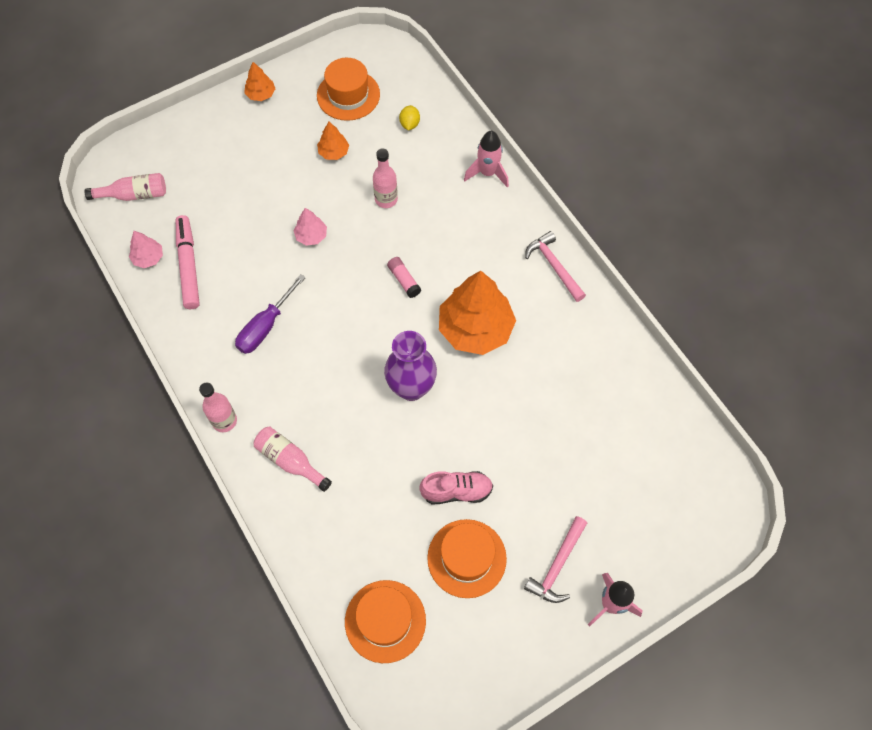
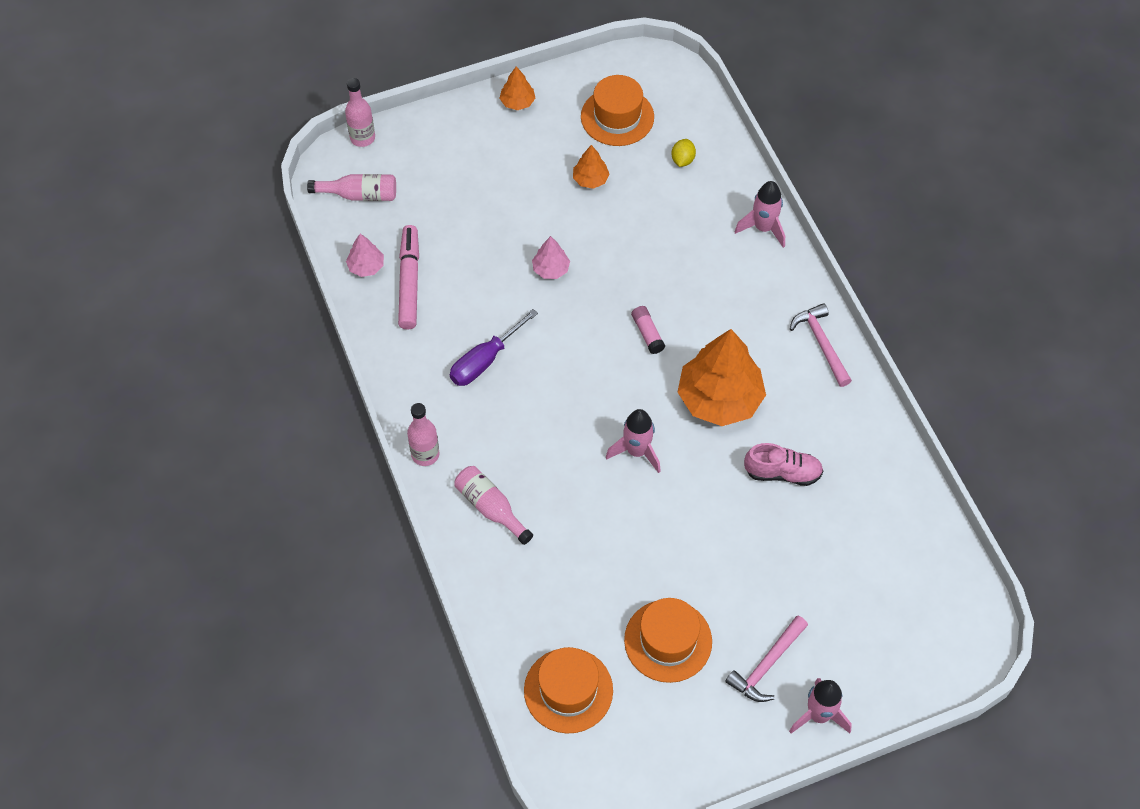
camera: 10 degrees right, 5 degrees down
pink bottle [373,148,398,208] -> pink bottle moved to [345,78,375,147]
purple vase [384,331,437,401] -> pink rocket [606,409,661,473]
pink shoe [419,471,493,504] -> pink shoe moved to [744,443,823,486]

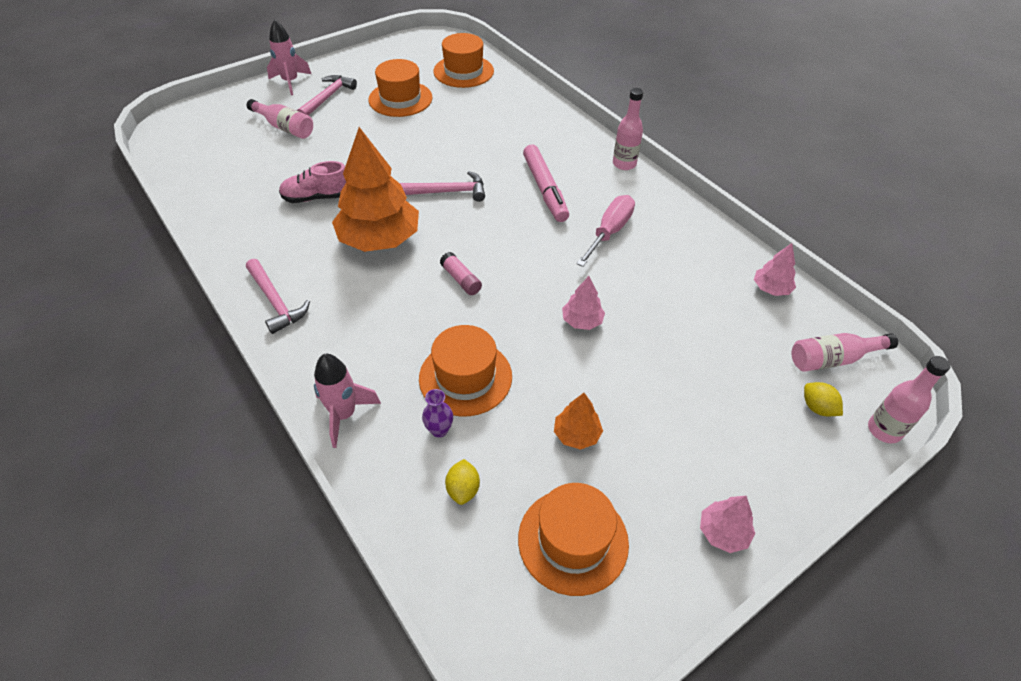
camera: 165 degrees right, 10 degrees down
pink marker [398,225,419,330] -> pink marker moved to [523,145,569,222]
purple screwdriver [450,309,538,386] -> pink screwdriver [576,195,635,267]
pink bottle [454,466,533,545] -> pink bottle moved to [247,99,313,139]
orange tree [499,66,535,110] -> pink tree [700,496,755,553]
pink rocket [606,409,661,473] -> pink hammer [400,171,485,202]
none -> orange hat [419,325,512,417]
none -> purple vase [422,389,453,438]
none -> yellow lemon [804,382,843,416]

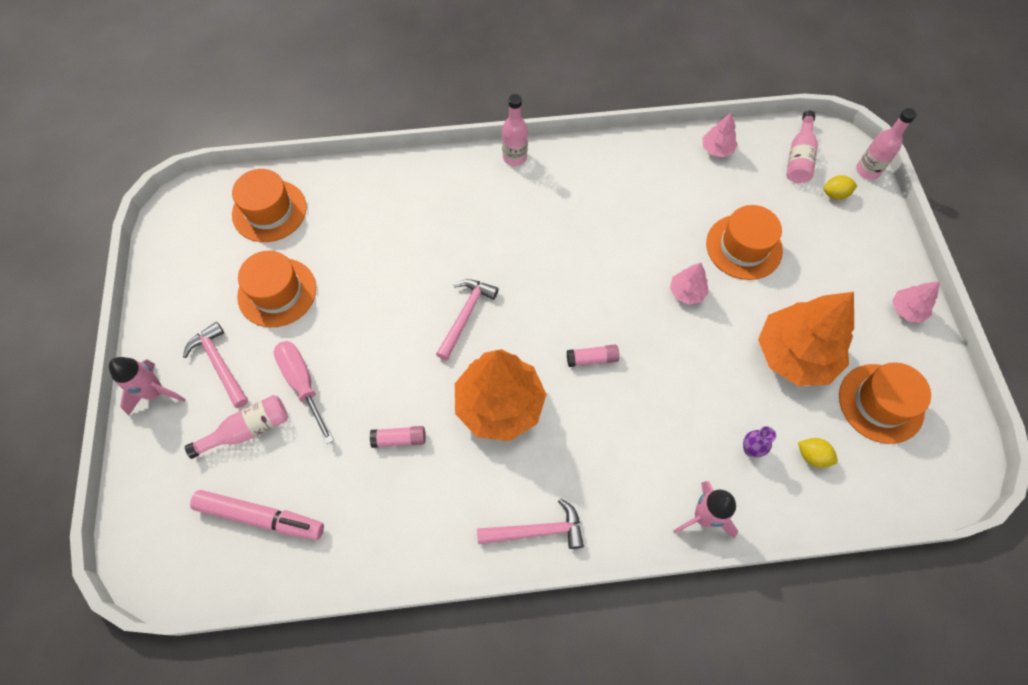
camera: 60 degrees left, 15 degrees up
pink shoe [279,161,346,203] -> pink glue stick [370,426,425,448]
orange hat [419,325,512,417] -> orange hat moved to [706,205,783,280]
pink marker [523,145,569,222] -> pink marker moved to [190,490,324,540]
orange tree [554,393,603,450] -> orange tree [758,292,854,386], size x2.19
pink screwdriver [576,195,635,267] -> pink screwdriver moved to [274,341,334,444]

